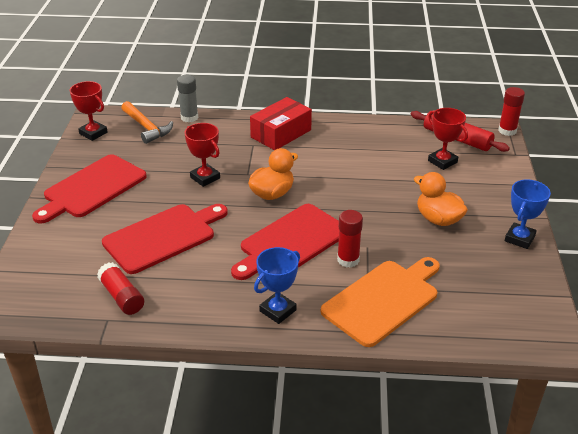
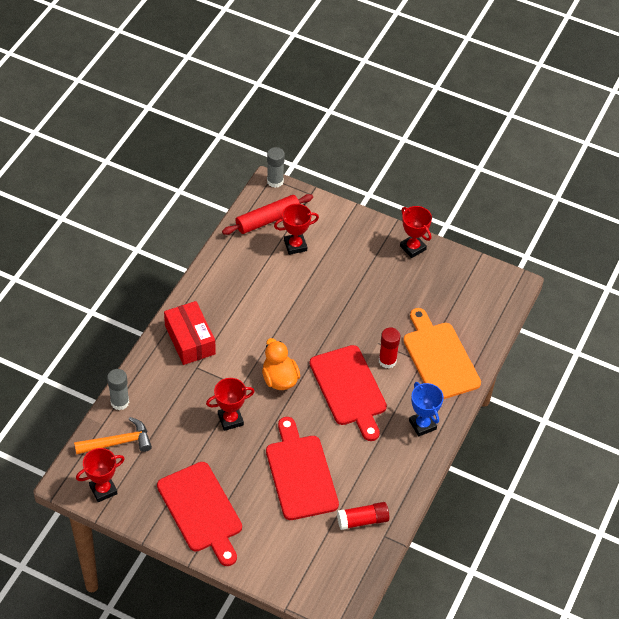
camera: 70 degrees left, 15 degrees up
orange duck [414,172,468,226] -> none
red glue stick [498,87,525,136] -> grey glue stick [267,147,285,188]
blue trophy [505,180,551,249] -> red trophy [400,206,432,258]

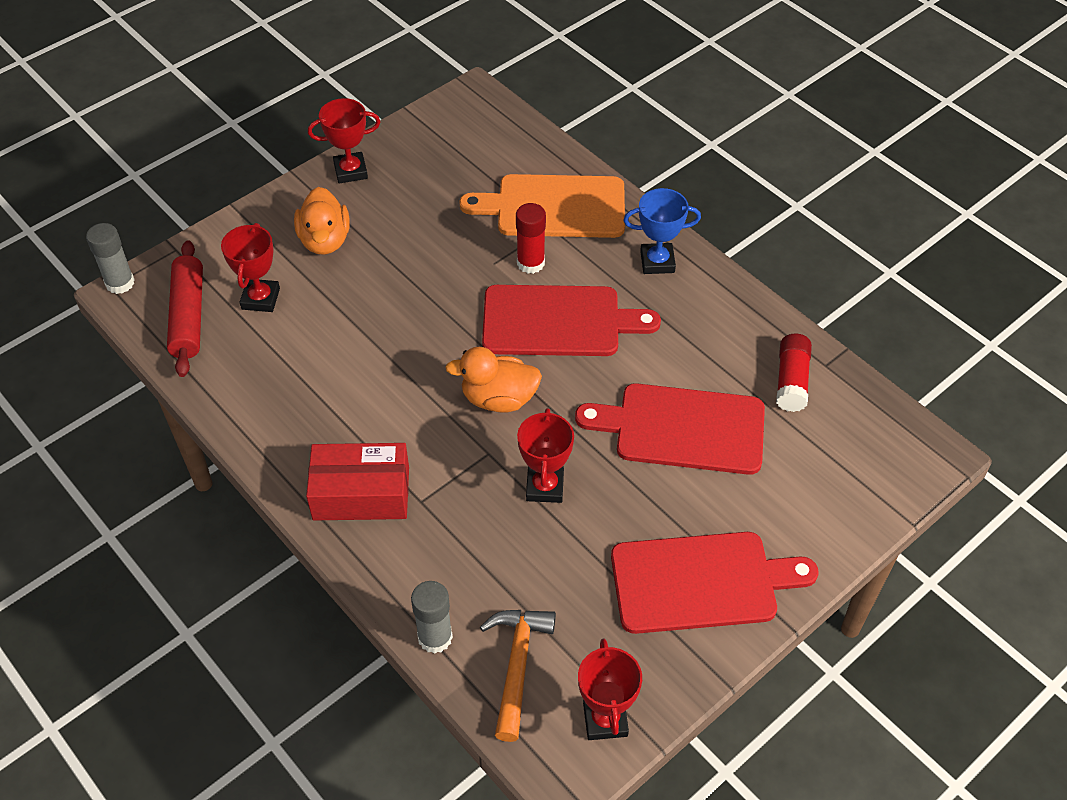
camera: 65 degrees left, 0 degrees up
none -> orange duck [294,187,350,255]

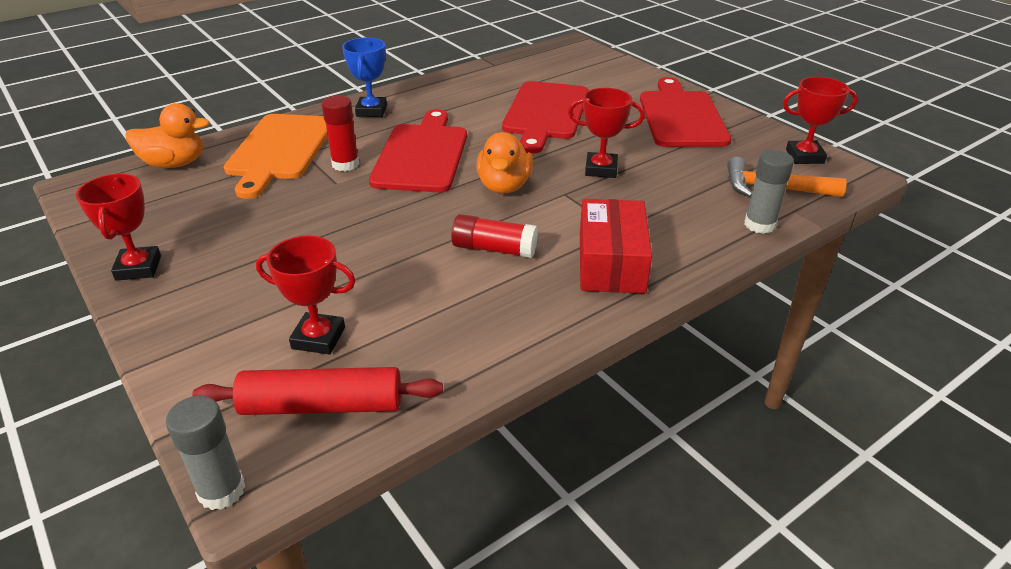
camera: 85 degrees left, 15 degrees down
orange duck [294,187,350,255] -> orange duck moved to [126,103,210,168]
red glue stick [776,334,812,412] -> red glue stick moved to [451,214,538,258]

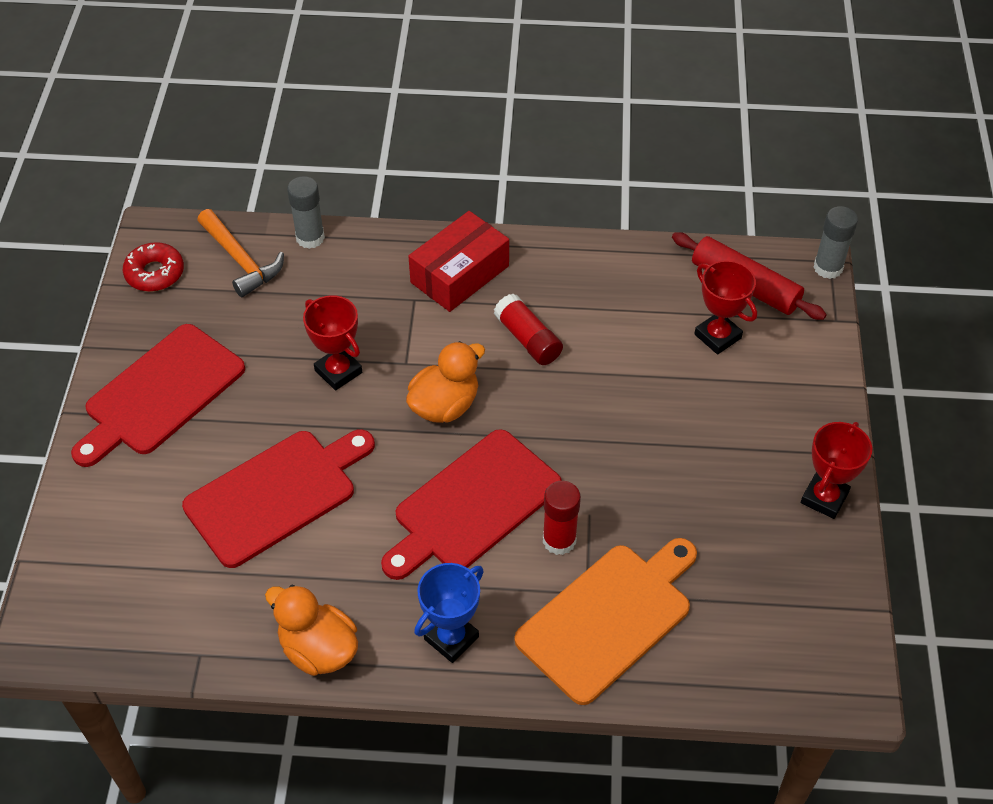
camera: 140 degrees left, 15 degrees up
orange duck [126,103,210,168] -> orange duck moved to [265,585,358,676]
red trophy [783,77,858,164] -> red donut [123,242,184,292]

